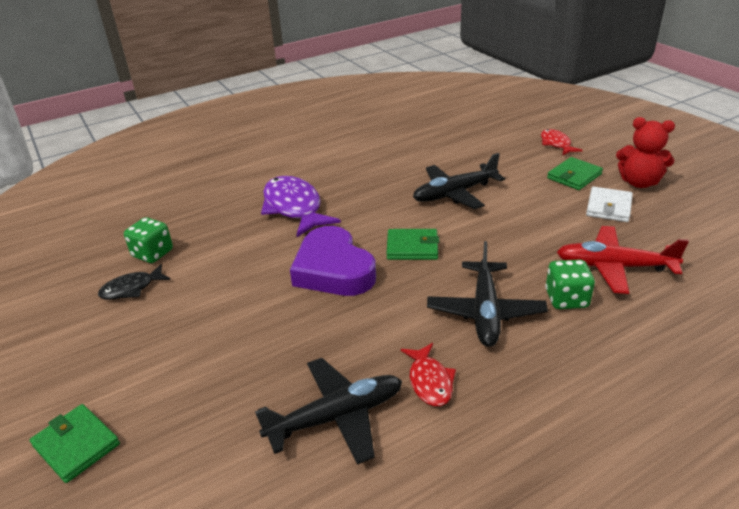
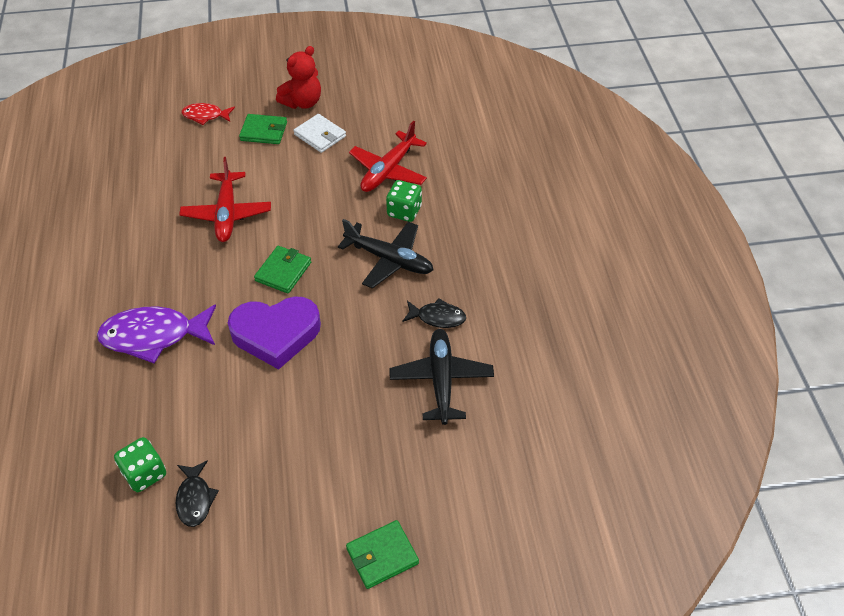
camera: 70 degrees left, 15 degrees up
red fish [401,343,456,406] -> black fish [402,298,466,328]
black plane [413,153,505,209] -> red plane [179,157,271,242]
green wallet [547,157,603,190] -> green wallet turned 60 degrees counterclockwise [239,114,287,144]

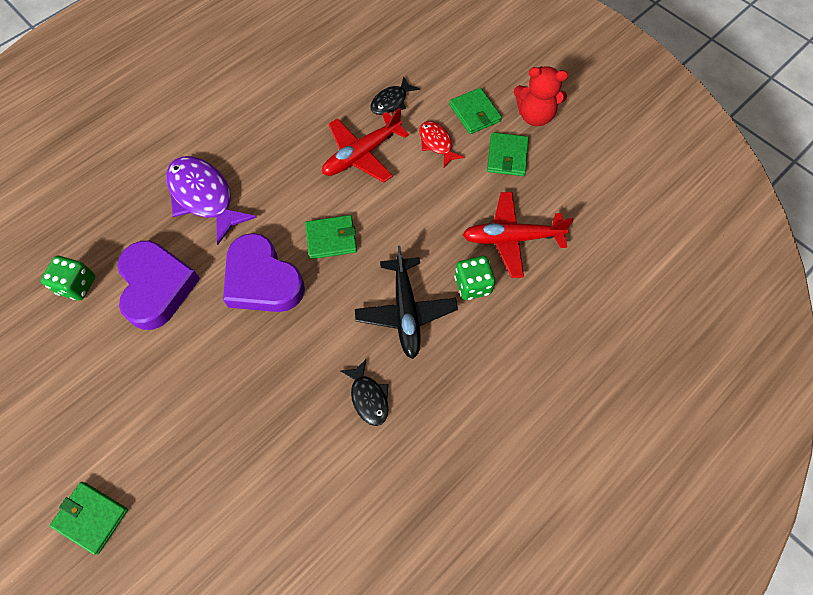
camera: 55 degrees right, 15 degrees up
black fish [175,460,219,527] -> black fish moved to [370,76,420,115]
red fish [182,103,235,125] -> red fish moved to [420,121,464,167]
white wallet [294,114,346,153] -> green wallet [487,132,529,176]
black plane [390,329,494,425] -> none
none -> purple heart [117,241,200,330]

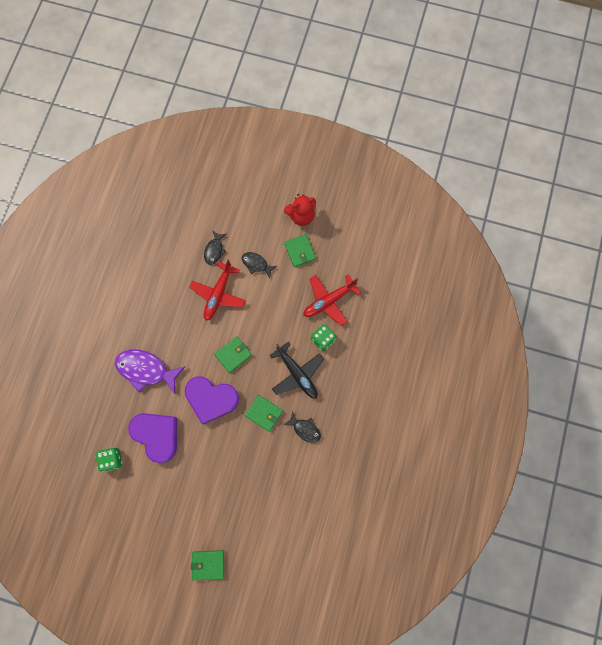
camera: 30 degrees left, 10 degrees up
red fish [420,121,464,167] -> black fish [242,252,277,279]
green wallet [449,88,502,134] -> green wallet moved to [245,395,283,432]

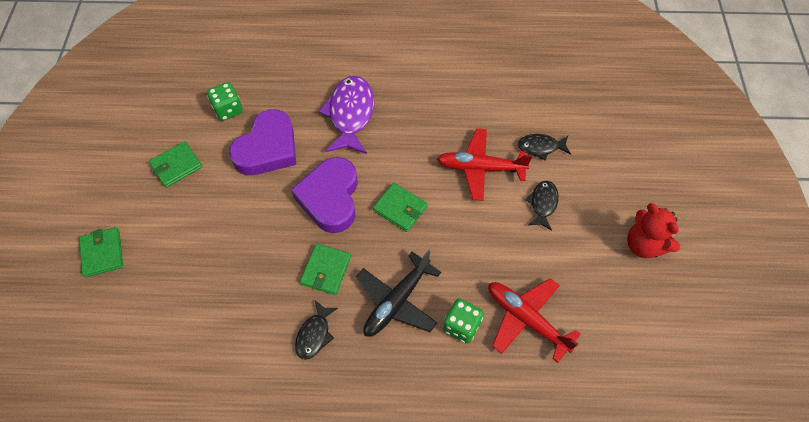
camera: 75 degrees right, 15 degrees down
green wallet [284,234,316,267] -> green wallet moved to [149,141,202,188]

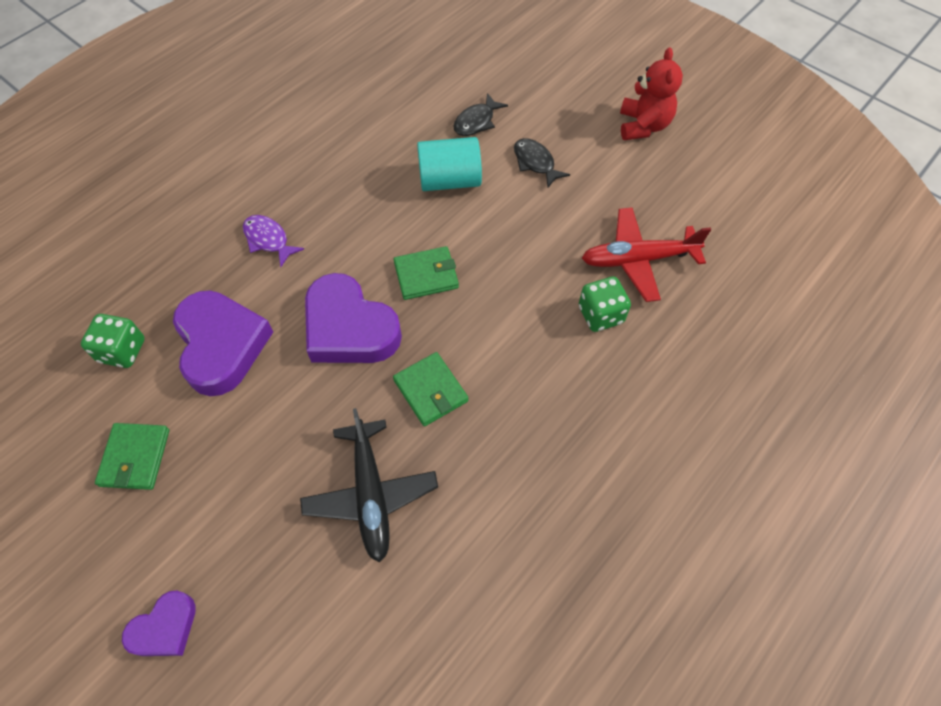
camera: 50 degrees left, 0 degrees up
green wallet [79,227,123,278] -> purple heart [122,590,196,656]
black fish [295,300,338,360] -> none
purple fish [318,76,374,154] -> purple fish [243,215,304,267], size x0.55
black plane [356,250,441,337] -> black plane moved to [300,408,438,562]
red plane [437,128,532,201] -> turquoise cylinder [417,137,482,191]
red teddy bear [627,203,680,258] -> red teddy bear turned 90 degrees counterclockwise [620,48,683,140]

